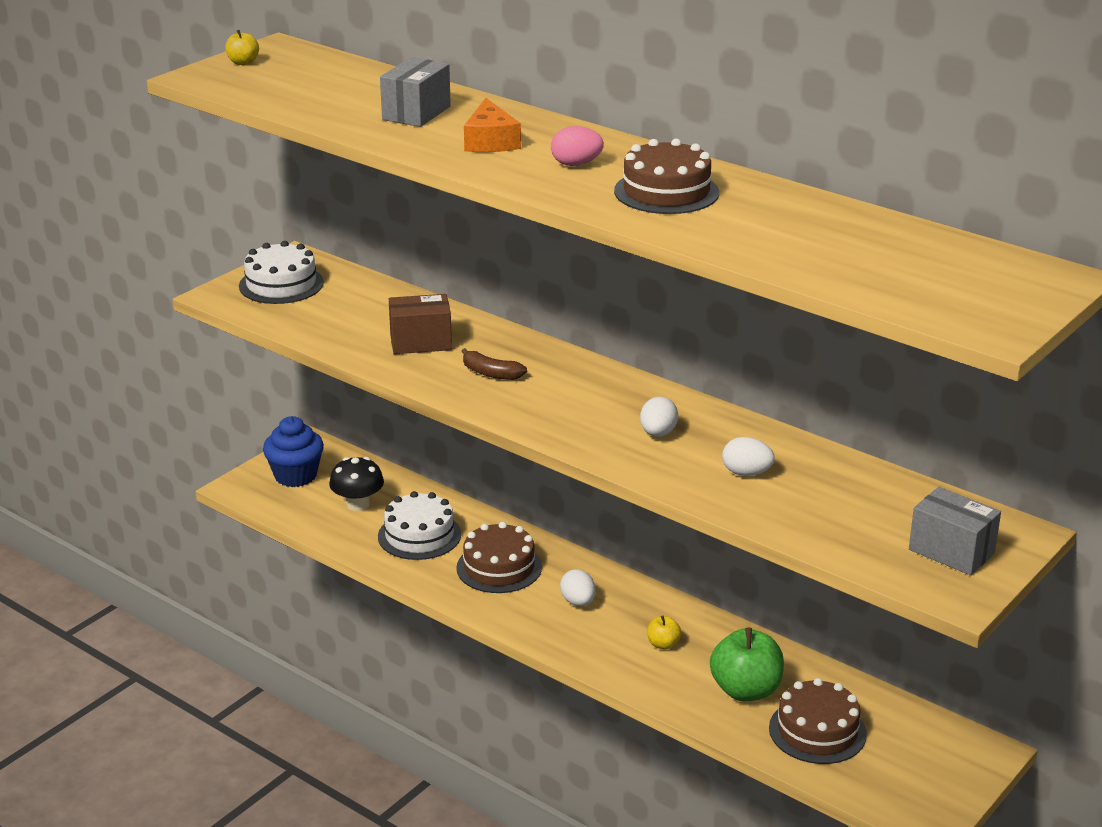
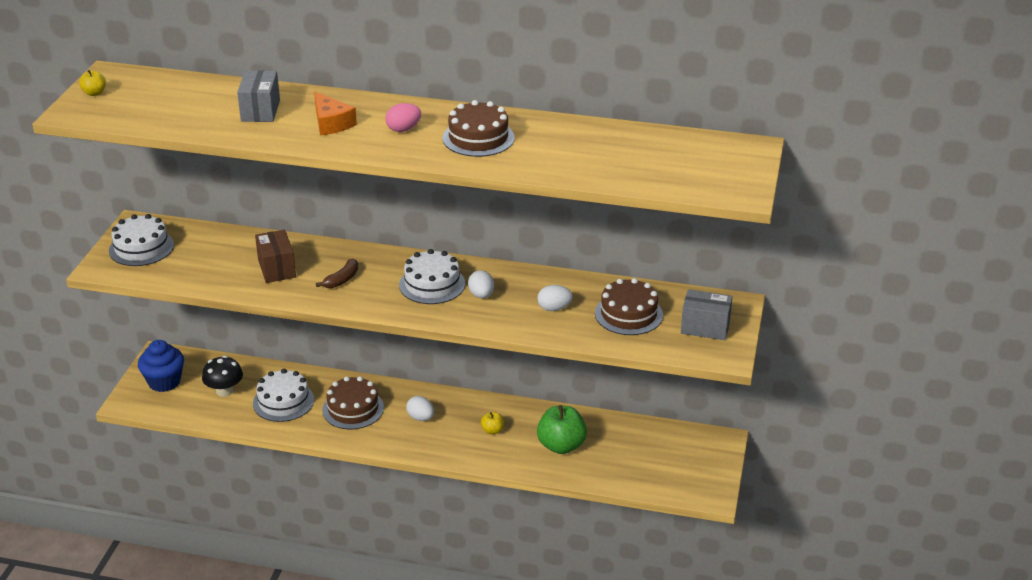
camera: 25 degrees left, 5 degrees up
brown box [389,294,452,354] -> brown box turned 75 degrees counterclockwise [255,230,296,283]
brown banana [461,348,527,380] -> brown banana turned 60 degrees counterclockwise [316,259,358,288]
brown cake [769,678,867,764] -> brown cake moved to [595,278,663,335]
none -> white cake [399,249,465,304]

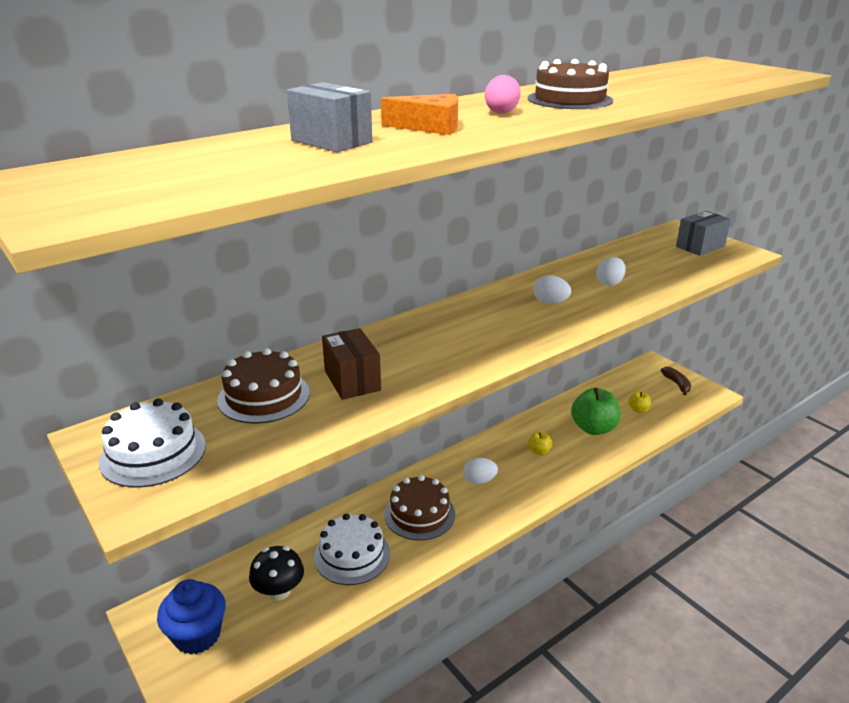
camera: 50 degrees left, 5 degrees down
yellow apple [79,70,106,96] -> yellow apple moved to [628,391,651,413]
brown box [255,230,296,283] -> brown box turned 45 degrees clockwise [322,328,381,400]
brown banana [316,259,358,288] -> brown banana moved to [661,367,691,395]
white cake [399,249,465,304] -> none
brown cake [595,278,663,335] -> brown cake moved to [217,348,310,424]

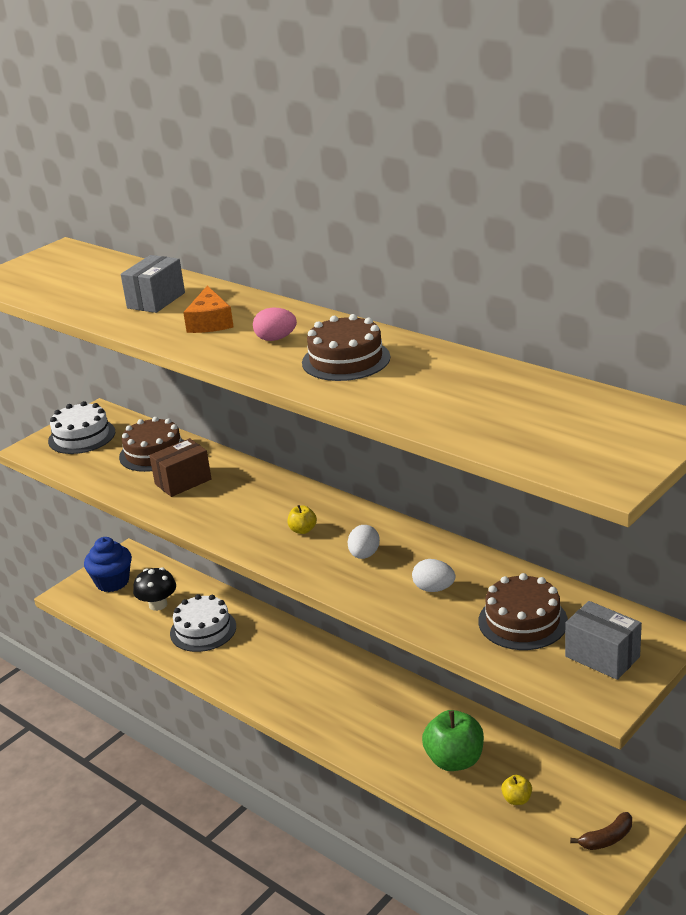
camera: 80 degrees right, 0 degrees up
brown cake [384,475,455,540] -> brown cake moved to [478,573,568,650]
white egg [463,458,498,484] -> none
yellow apple [528,432,552,455] -> yellow apple moved to [288,505,317,534]

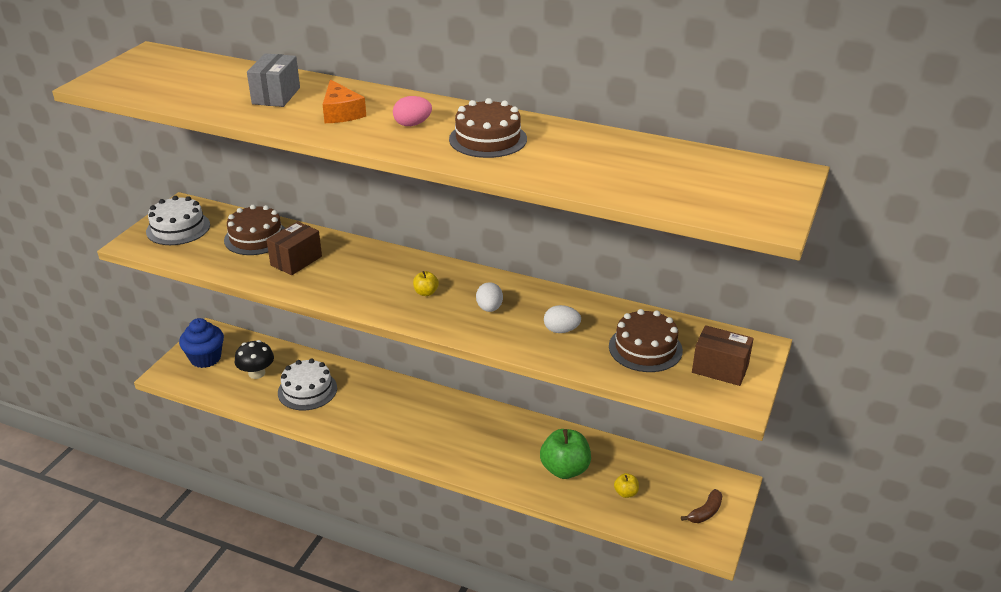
camera: 20 degrees left, 5 degrees up
grey box [565,601,642,680] -> brown box [692,325,754,386]

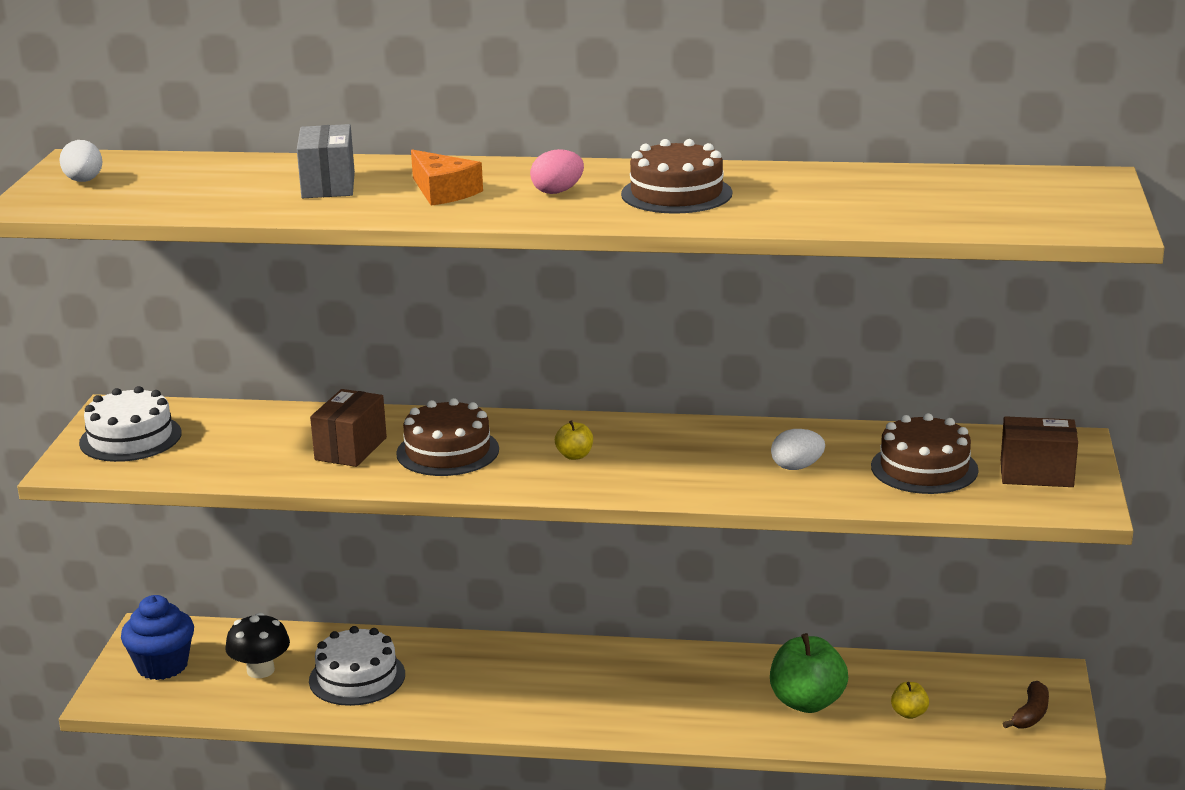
camera: 15 degrees left, 10 degrees down
brown cake [224,205,285,255] -> brown cake moved to [396,398,499,476]
white egg [476,282,503,312] -> white egg moved to [59,140,103,182]

